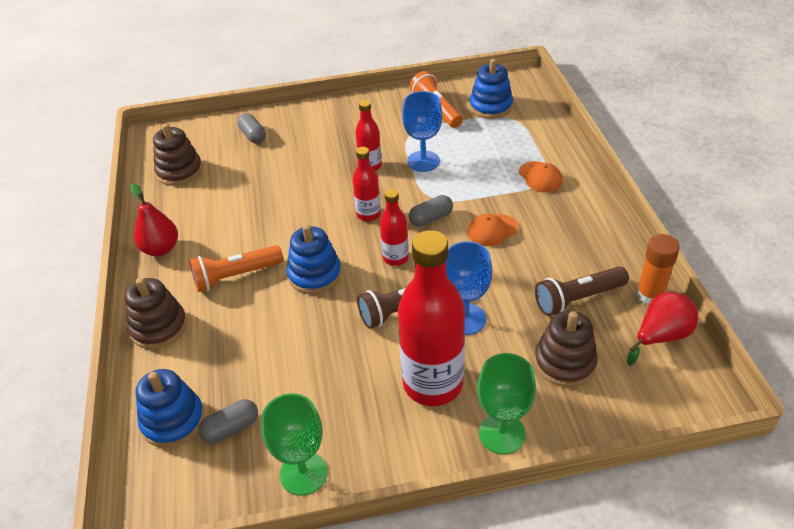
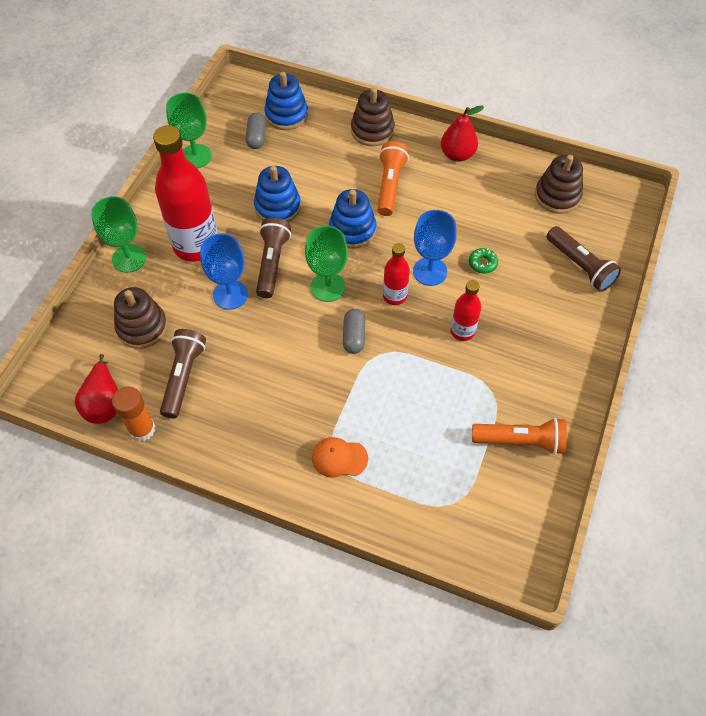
camera: 120 degrees right, 15 degrees up
grey capsule [237,113,266,143] -> brown flashlight [547,226,621,292]
red bottle [380,189,409,266] -> green goblet [305,226,348,302]
blue goblet [402,91,442,172] -> blue goblet moved to [413,210,456,286]
orange cap [468,214,519,246] -> none
blue stacking toy [469,59,513,119] -> blue stacking toy moved to [254,166,301,222]
none -> green donut [469,248,498,274]

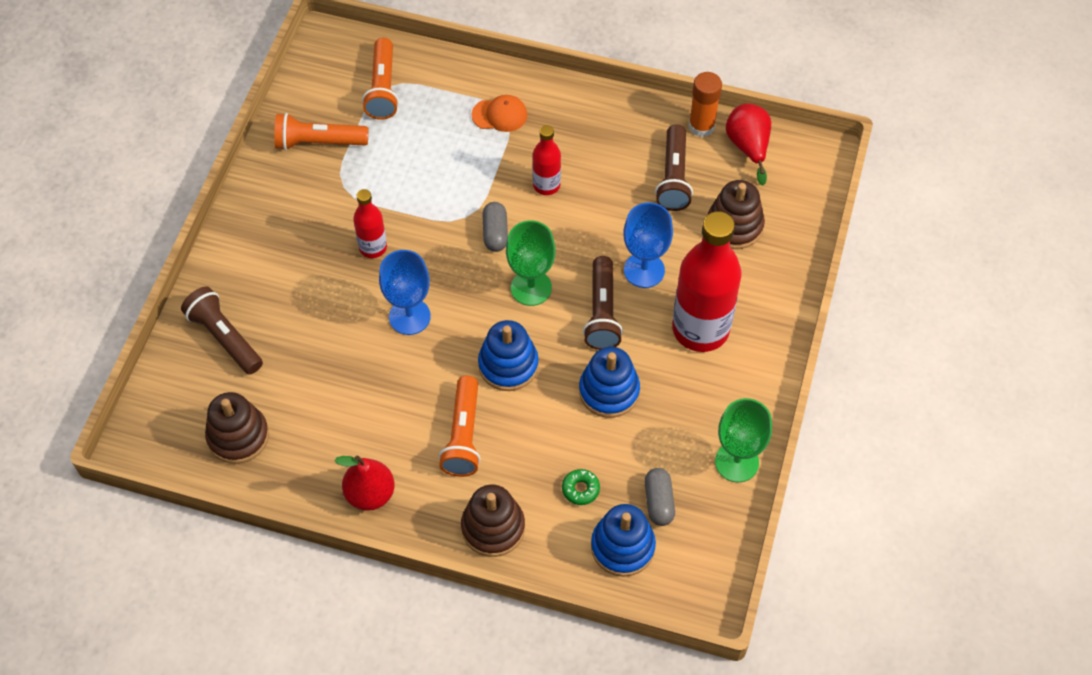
camera: 175 degrees right, 0 degrees up
green goblet [91,196,146,273] -> none
red bottle [383,243,410,305] -> red bottle moved to [533,125,561,195]
green donut [469,248,498,274] -> green donut moved to [562,469,600,505]
none -> orange flashlight [362,38,399,120]

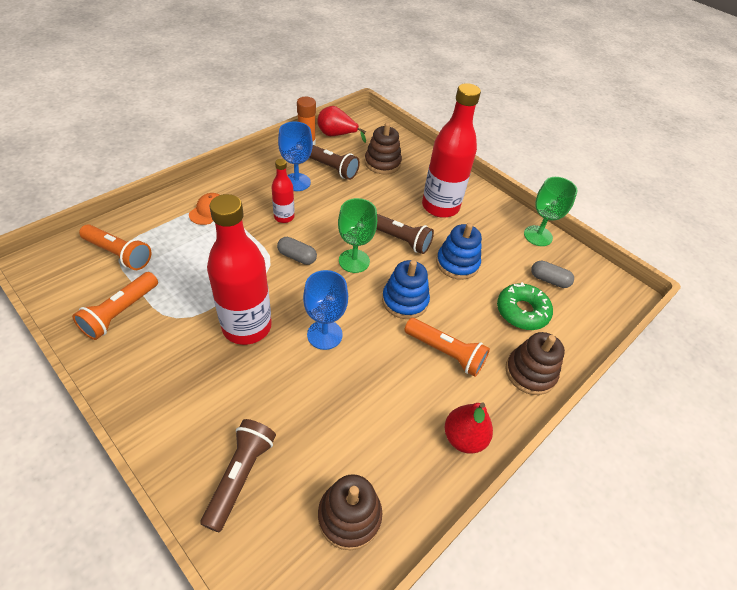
camera: 65 degrees left, 10 degrees down
brown flashlight [181,286,263,374] -> brown flashlight turned 120 degrees clockwise [200,419,276,532]
red bottle [353,189,387,258] -> red bottle [207,194,272,345], size x1.99
green donut [562,469,600,505] -> green donut [497,282,553,330], size x1.93
blue stacking toy [591,504,656,577] -> none
blue goblet [623,203,673,288] -> blue goblet moved to [278,122,313,191]

